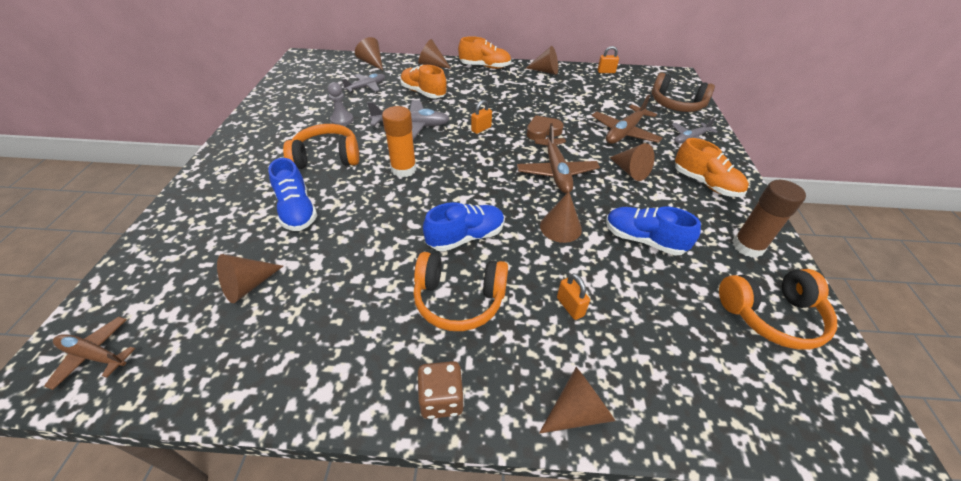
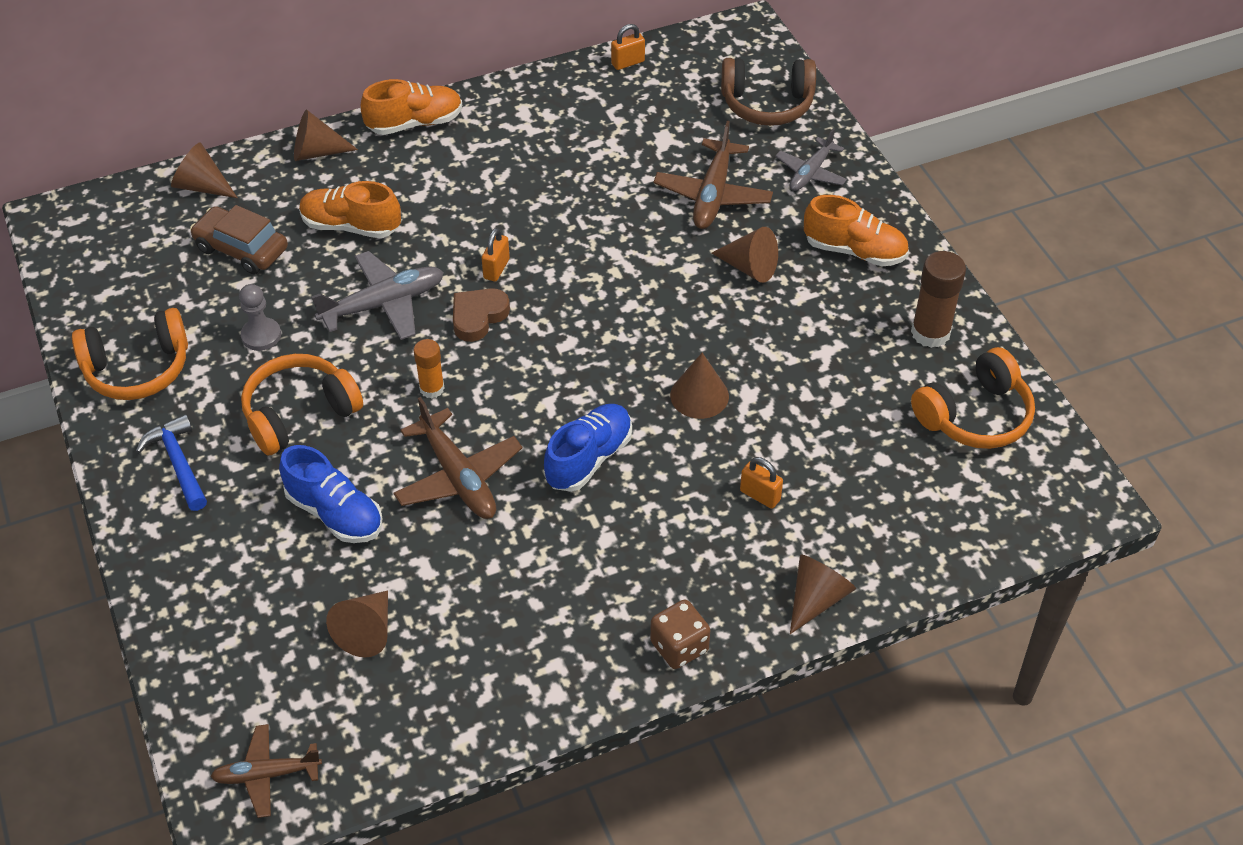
camera: 25 degrees left, 5 degrees up
grey plane [342,74,385,92] -> brown car [190,205,288,274]
orange glue stick [382,106,417,177] -> orange glue stick [414,339,445,398], size x0.62
orange headphones [413,252,508,331] -> orange headphones moved to [72,308,188,400]
brown plane [517,123,600,194] -> brown plane moved to [393,397,522,519]
brown cone [526,46,558,75] -> none
brown heart [526,115,563,140] -> brown heart moved to [453,288,510,342]
blue shoe [606,206,701,256] -> none
none -> blue hammer [136,414,207,511]

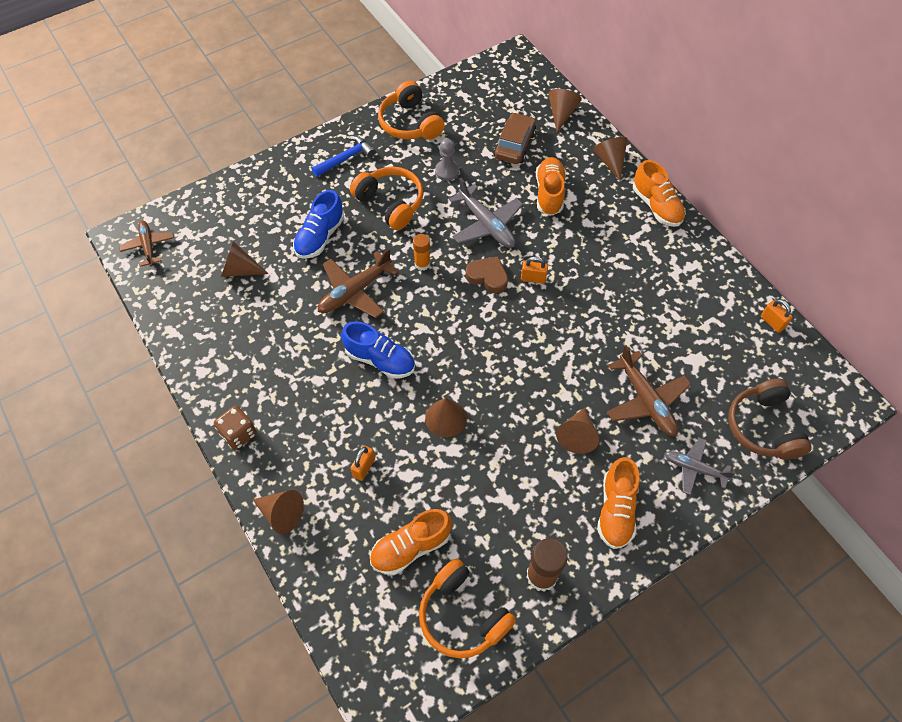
camera: 80 degrees right, 10 degrees up
brown plane [654,121,773,229] -> brown plane turned 120 degrees counterclockwise [607,345,691,436]
none -> orange shoe [370,509,452,575]

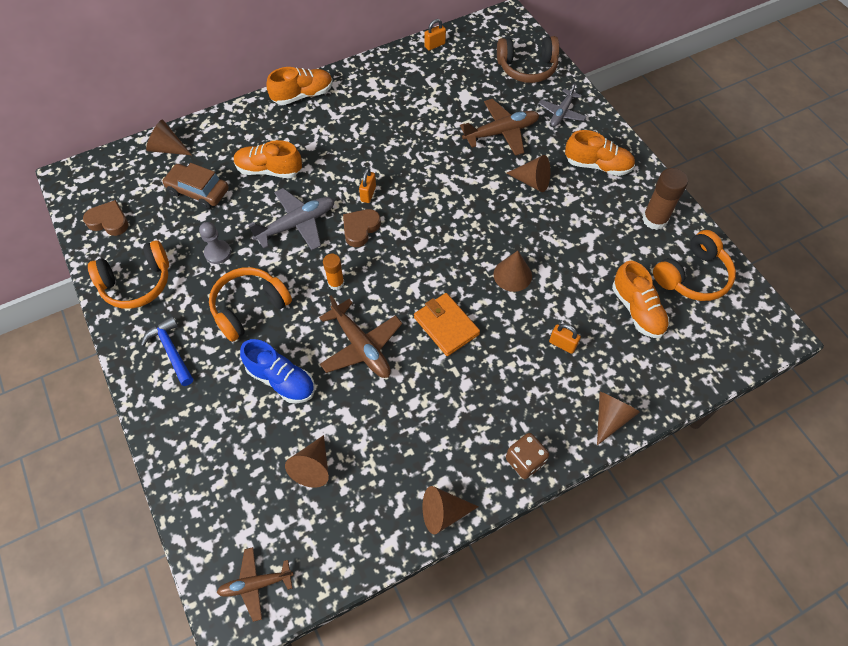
camera: 85 degrees left, 0 degrees up
blue shoe [341,321,415,379] -> orange wallet [414,293,480,356]
brown cone [593,137,628,181] -> brown cone moved to [423,486,479,535]
none -> brown heart [83,200,129,236]

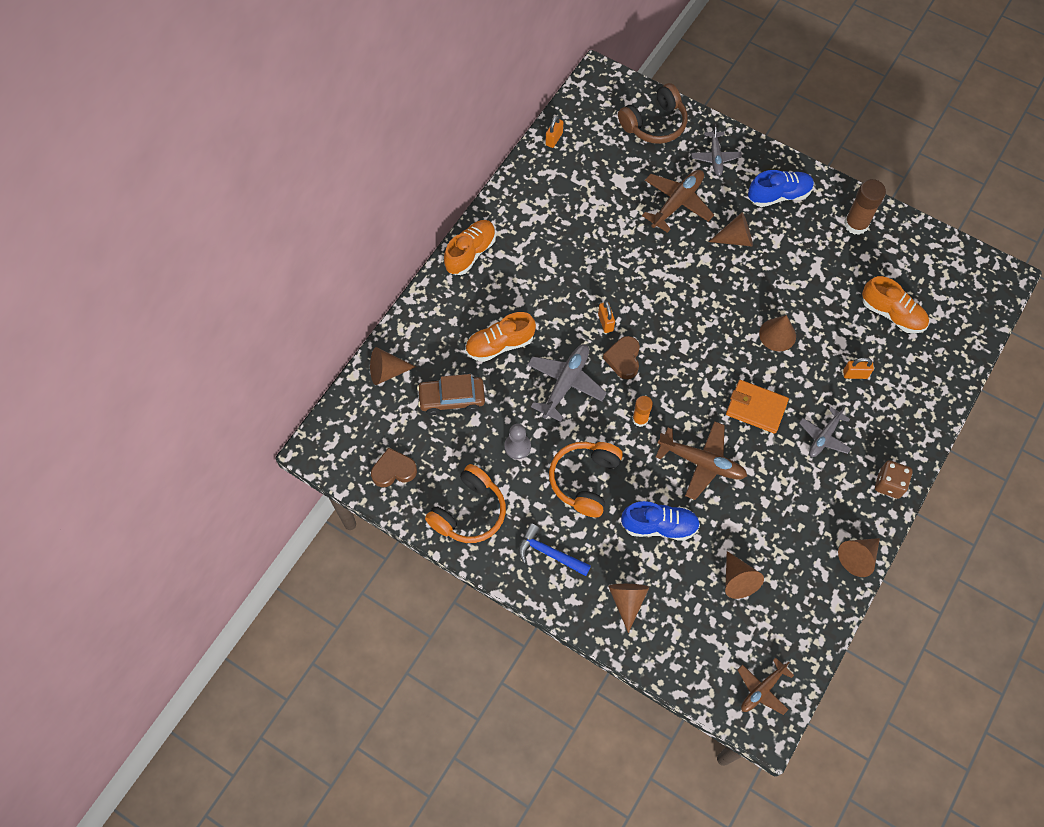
camera: 30 degrees left, 5 degrees up
orange shoe [565,130,635,176] -> blue shoe [748,170,814,207]
brown cone [597,392,640,445] -> brown cone moved to [608,584,650,633]
orange headphones [653,230,736,301] -> none
none -> grey plane [799,406,851,457]

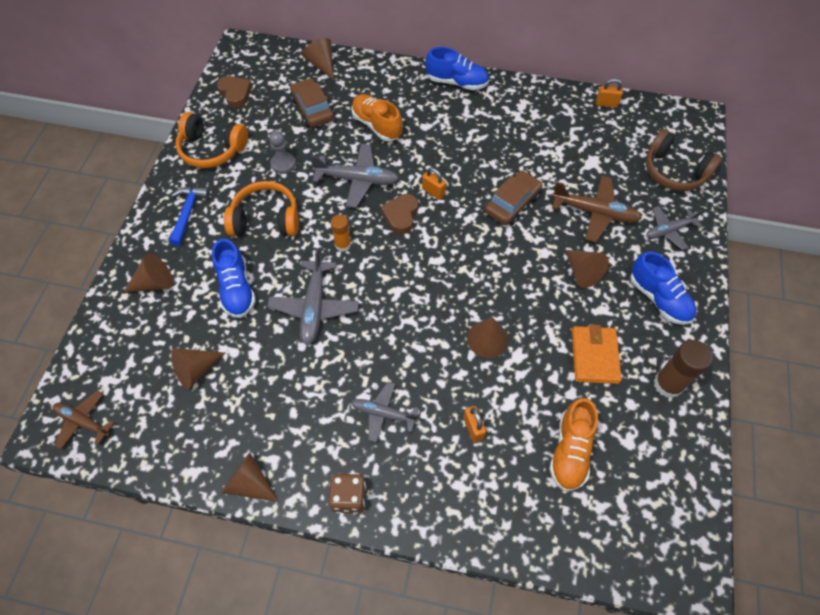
camera: 70 degrees right, 5 degrees down
orange shoe [444,220,496,275] -> blue shoe [426,47,489,90]
orange padlock [598,301,615,333] -> orange padlock turned 75 degrees clockwise [422,167,446,200]
brown heart [603,336,640,379] -> brown heart turned 60 degrees counterclockwise [381,194,418,234]
brown plane [656,421,747,500] -> grey plane [267,249,359,345]
orange wallet [726,380,789,434] -> orange wallet moved to [572,324,622,384]
none -> brown car [485,170,543,226]

